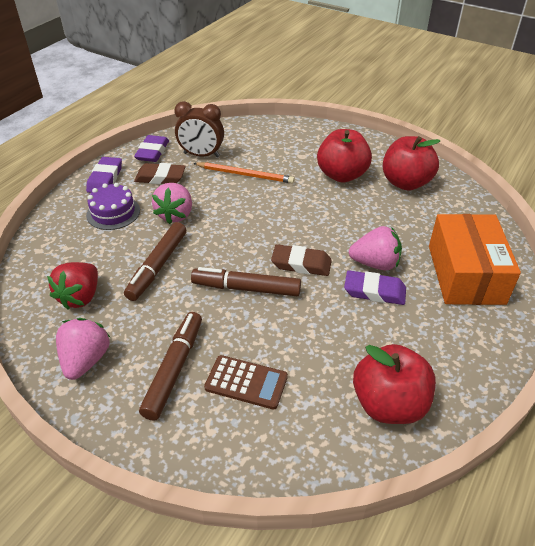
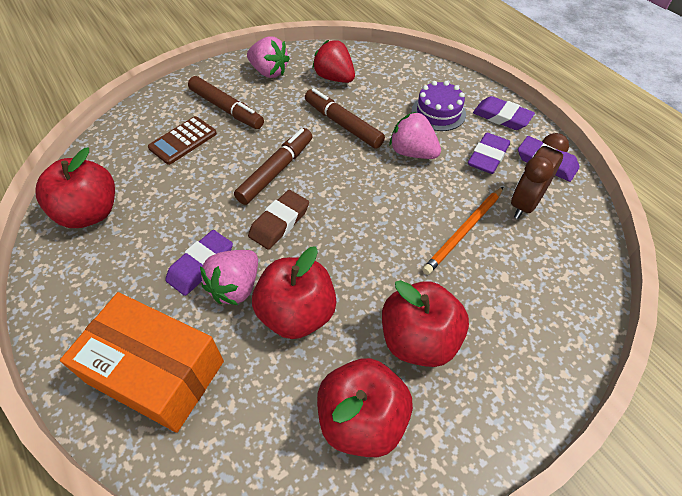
camera: 115 degrees right, 10 degrees up
brown eraser [134,163,186,184] -> purple eraser [468,133,510,174]
none -> red apple [252,246,336,339]

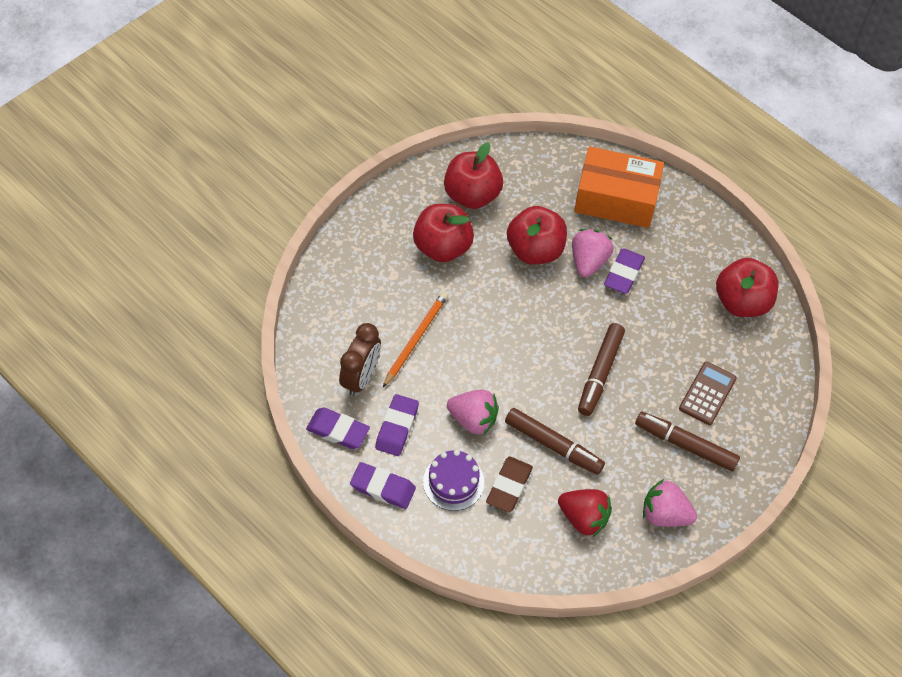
camera: 165 degrees right, 5 degrees up
brown eraser [248,190,309,250] -> brown eraser moved to [486,457,533,513]

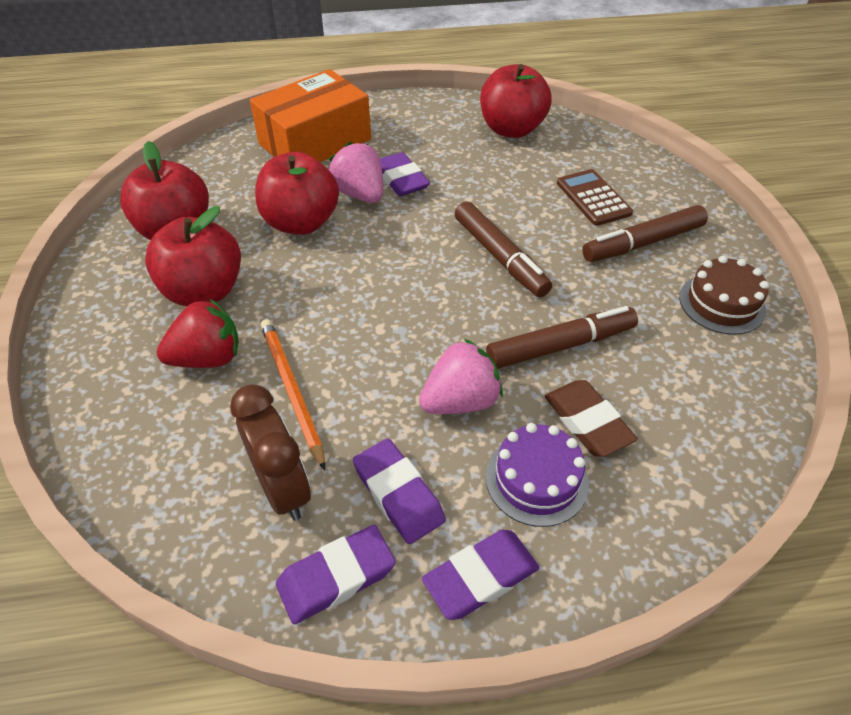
camera: 50 degrees left, 10 degrees down
red strawberry [558,489,612,537] -> red strawberry moved to [157,298,239,368]
pink strawberry [643,479,697,527] -> brown cake [679,256,769,335]

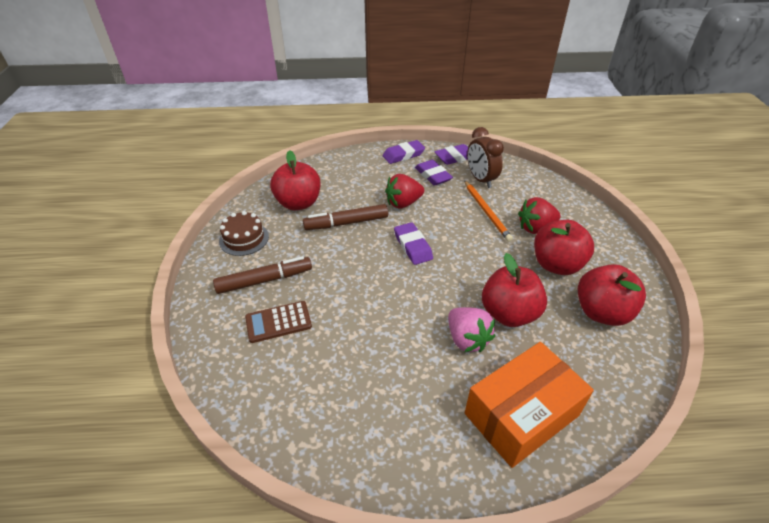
camera: 175 degrees left, 5 degrees down
purple eraser [380,152,430,196] -> purple eraser moved to [394,222,433,265]
pink strawberry [419,339,503,414] -> red strawberry [385,174,424,209]
brown marker [455,201,552,298] -> none
red apple [480,64,552,138] -> red apple moved to [270,150,320,210]
purple cake [486,423,589,527] -> none
brown eraser [545,380,638,457] -> none
brown calculator [557,169,633,226] -> brown calculator turned 90 degrees clockwise [245,301,312,343]

